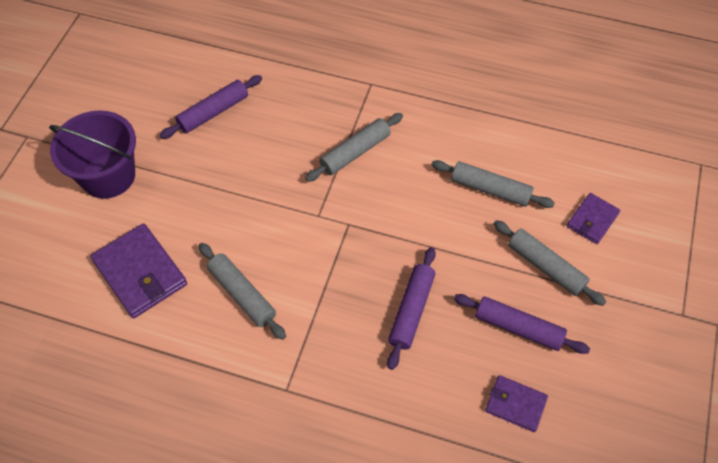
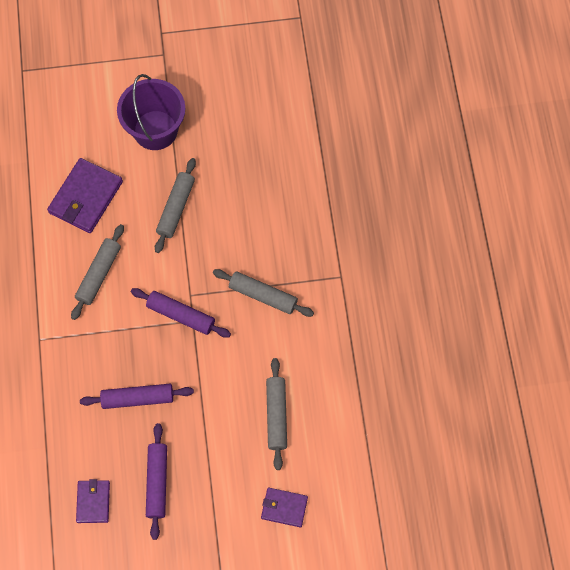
camera: 65 degrees right, 10 degrees up
purple rolling pin [160,75,262,139] -> purple rolling pin moved to [131,288,231,338]
grey rolling pin [494,220,606,306] -> grey rolling pin moved to [155,158,196,253]

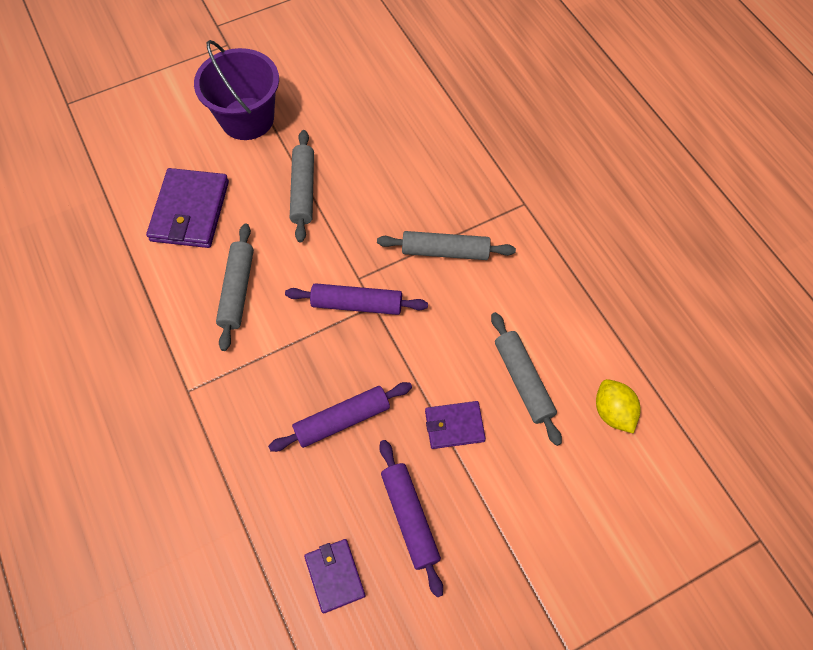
camera: 20 degrees left, 5 degrees down
purple wallet [261,488,308,527] -> purple wallet moved to [425,401,486,449]
none -> yellow lemon [596,379,641,433]

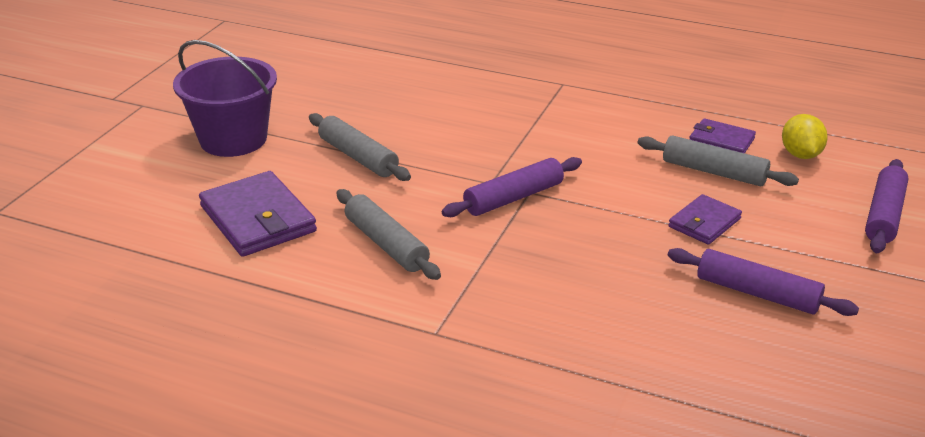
camera: 40 degrees left, 30 degrees down
purple rolling pin [268,382,412,452] -> purple rolling pin moved to [865,159,908,253]
purple wallet [304,539,366,614] -> purple wallet moved to [690,118,756,153]
grey rolling pin [377,231,516,260] -> none
yellow lemon [596,379,641,433] -> yellow lemon turned 60 degrees clockwise [782,114,828,159]

